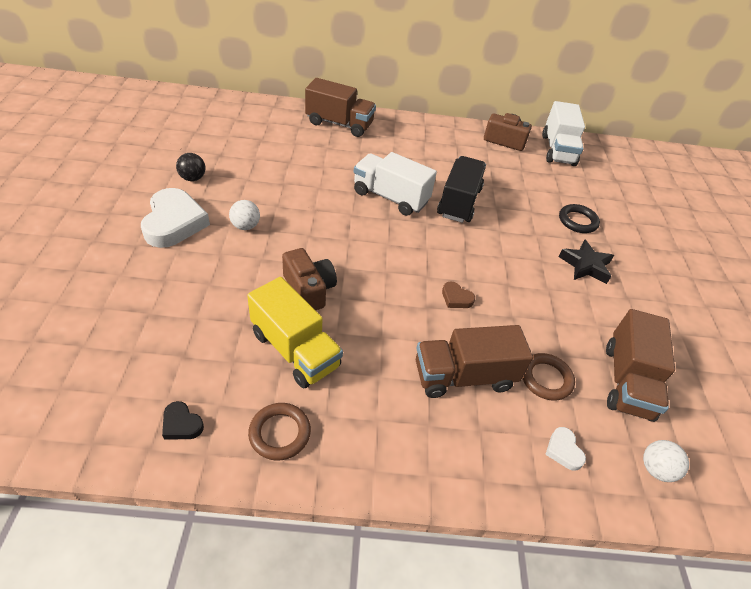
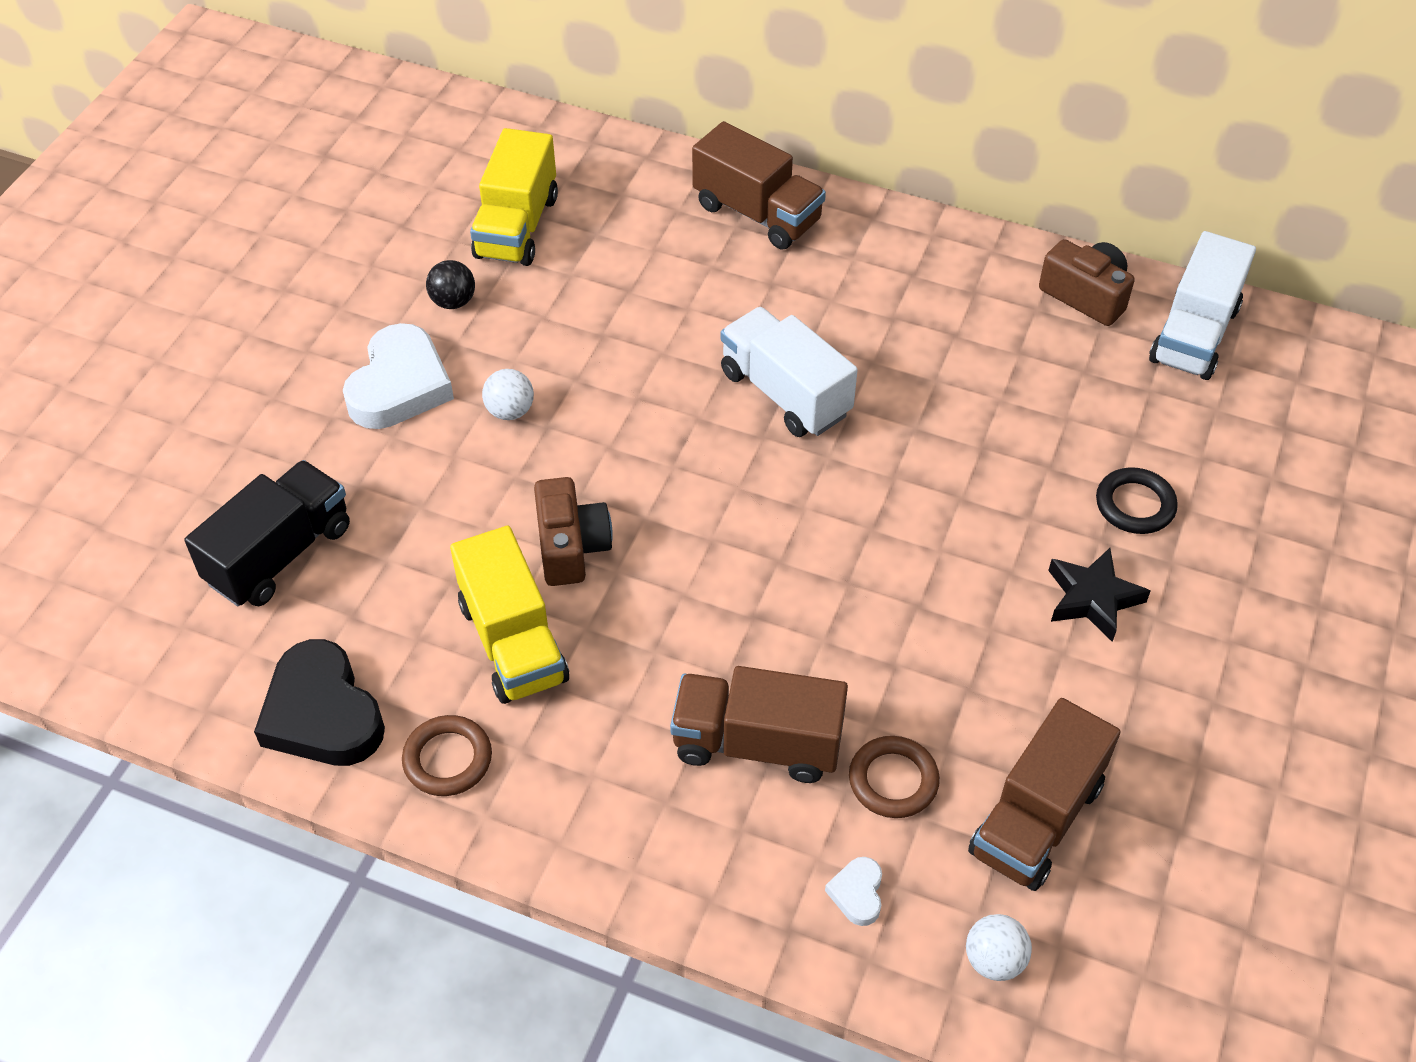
camera: 25 degrees right, 5 degrees up
black heart [162,401,204,439] -> black heart [254,639,385,766], size x2.22
black truck [437,156,486,223] -> black truck moved to [184,460,350,606]
brown heart [442,281,475,308] -> none
none -> yellow truck [470,128,558,266]

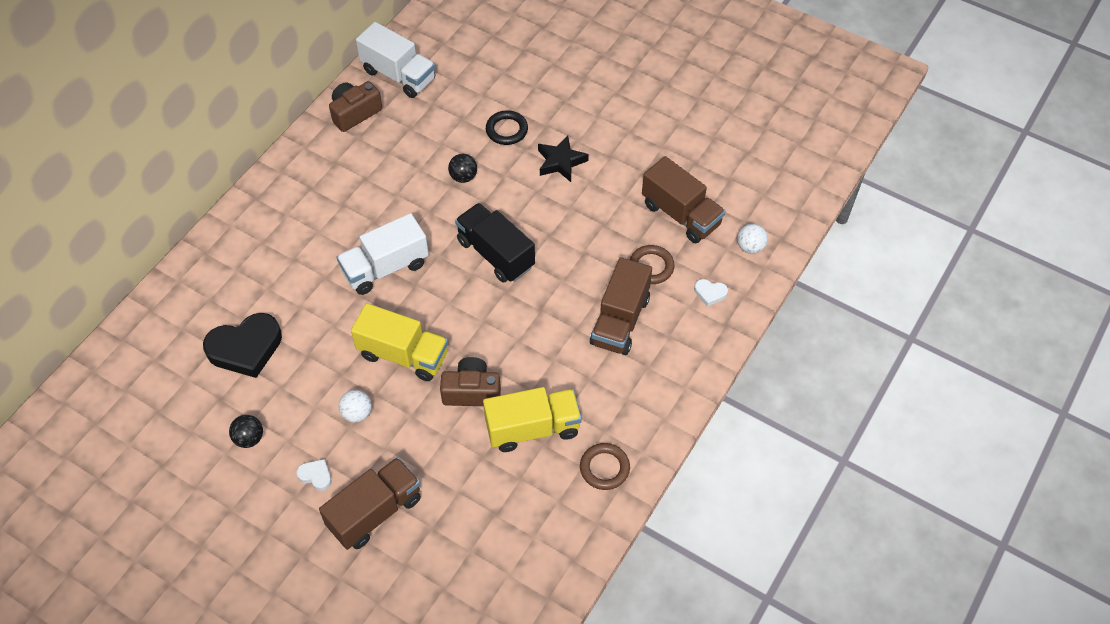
camera: 80 degrees left, 5 degrees up
black truck [184,460,350,606] -> black truck moved to [455,203,535,283]
black heart [254,639,385,766] -> black heart moved to [203,313,282,378]
white heart [343,323,454,429] -> white heart [297,459,331,491], size x0.45
yellow truck [470,128,558,266] -> yellow truck moved to [351,303,448,381]
brown truck [692,121,826,250] -> brown truck moved to [319,457,421,550]
none -> black ball [448,154,477,183]

